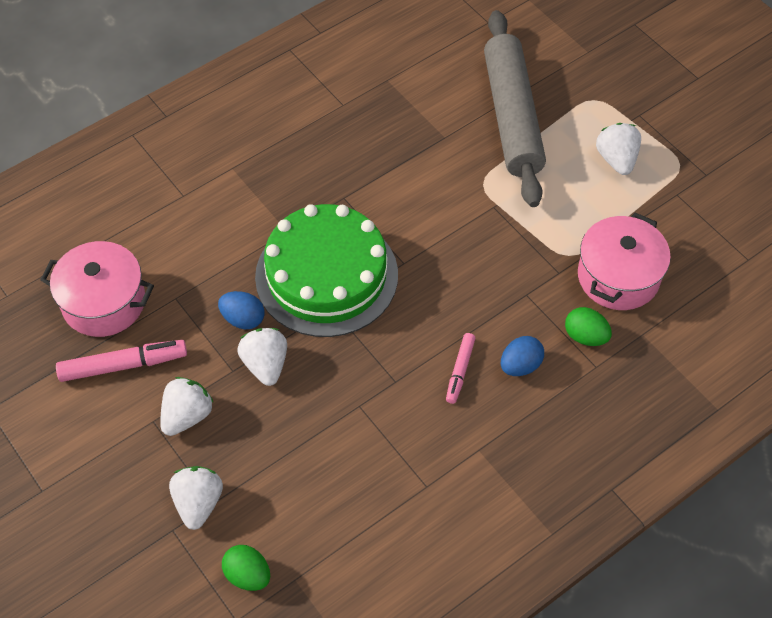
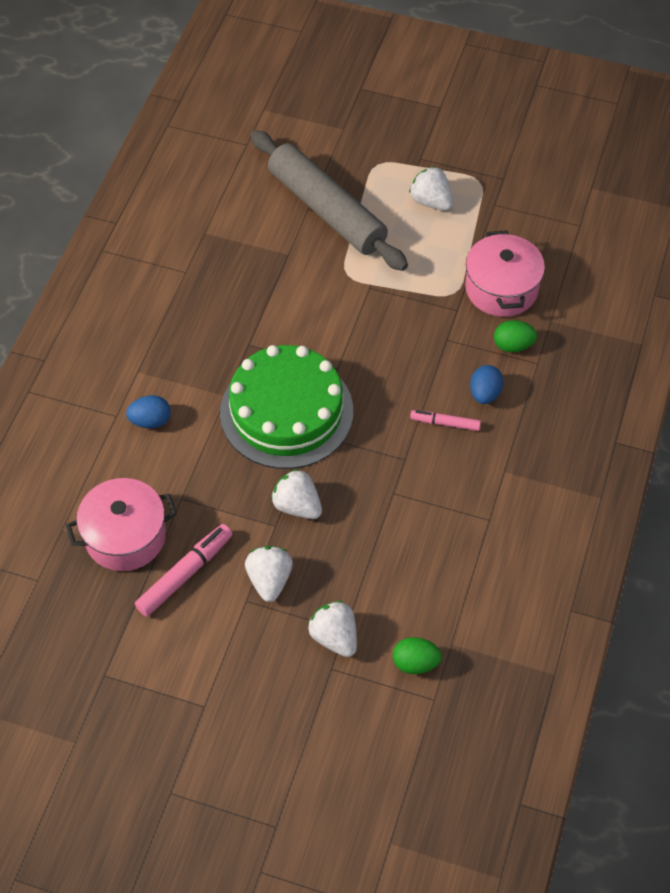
camera: 35 degrees left, 0 degrees up
blue egg [218,291,264,329] -> blue egg moved to [126,395,171,428]
pink marker [446,333,476,404] -> pink marker turned 120 degrees clockwise [410,410,481,431]

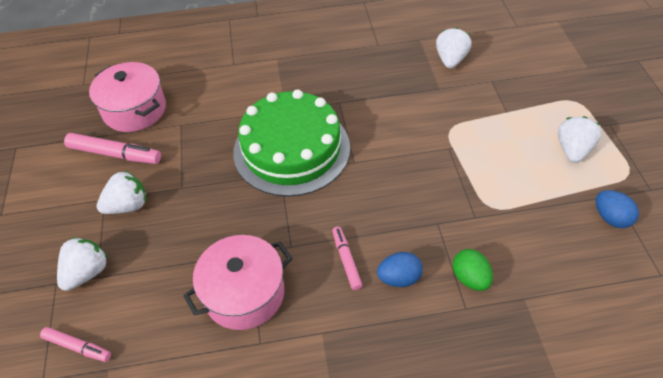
camera: 65 degrees right, 5 degrees down
blue egg [126,395,171,428] -> blue egg moved to [596,190,639,228]
grey rolling pin [250,130,408,271] -> none
white strawberry [271,469,322,519] -> white strawberry moved to [436,27,472,69]
green egg [393,637,442,674] -> pink marker [40,327,111,362]
pink pot [465,230,545,317] -> pink pot moved to [183,235,293,330]

